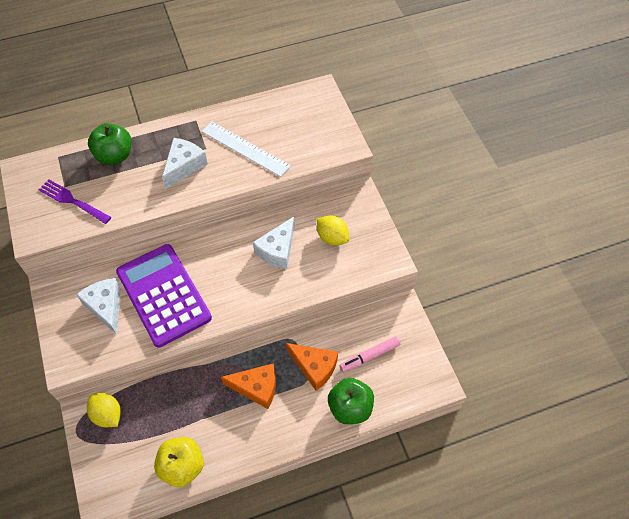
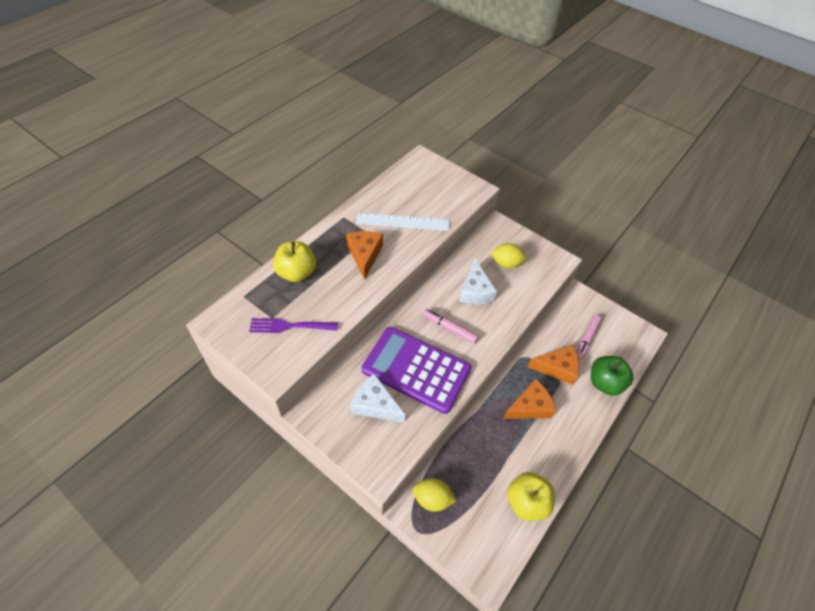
camera: 35 degrees left, 5 degrees down
green apple [88,123,132,165] -> yellow apple [273,241,316,282]
white cheese [162,138,208,189] -> orange cheese [346,231,383,280]
none -> pink marker [422,309,479,344]

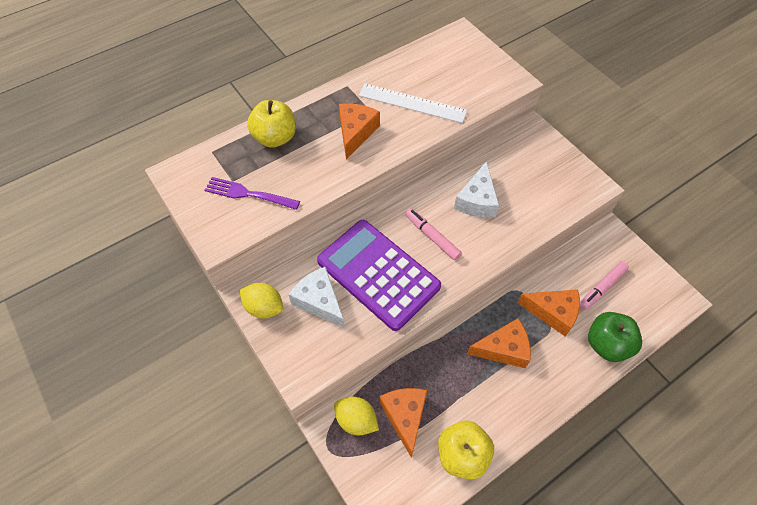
camera: 20 degrees right, 5 degrees up
yellow lemon [491,243,526,268] -> yellow lemon moved to [239,283,283,319]
none -> orange cheese [380,388,427,458]

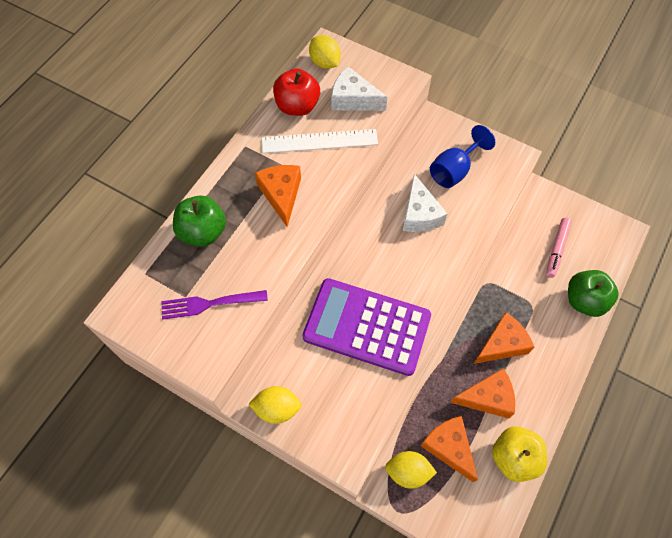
camera: 25 degrees left, 5 degrees up
yellow apple [247,100,296,148] -> green apple [173,196,226,247]
white cheese [288,267,345,328] -> white cheese moved to [331,66,388,111]
pink marker [405,208,462,260] -> none
orange cheese [517,290,580,337] -> orange cheese moved to [450,368,515,418]
none -> red apple [273,68,320,116]
none -> yellow lemon [309,35,341,69]
none -> blue goblet [430,125,495,188]

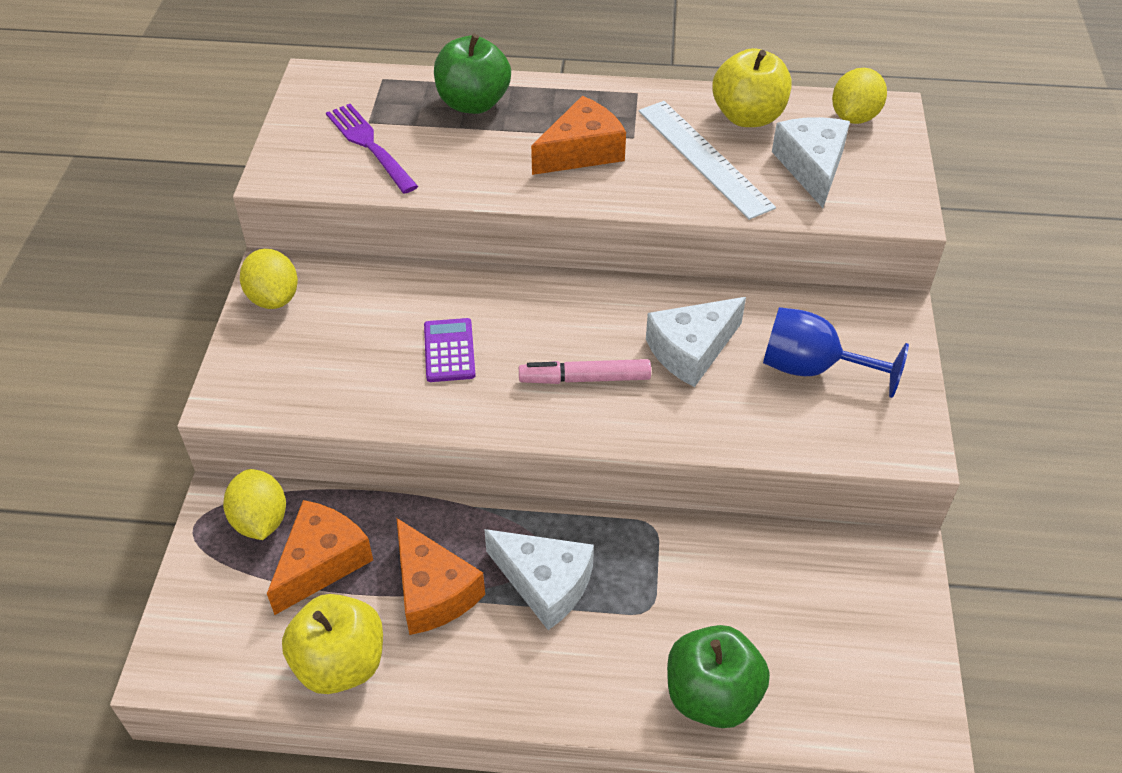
camera: 65 degrees right, 15 degrees down
red apple [273,68,320,116] -> yellow apple [712,48,791,127]
purple calculator [303,278,431,376] -> purple calculator [424,318,476,382], size x0.40
orange cheese [474,312,534,364] -> white cheese [484,529,594,630]
pink marker [546,218,572,278] -> pink marker moved to [519,359,651,384]

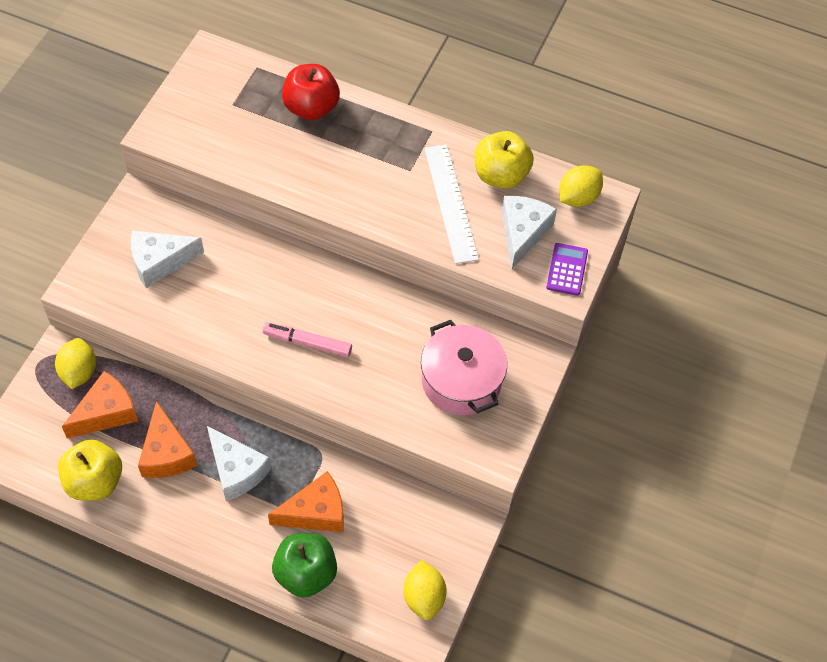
camera: 15 degrees right, 10 degrees up
yellow lemon [240,249,298,309] -> yellow lemon moved to [403,560,447,620]
purple fork [326,104,418,194] -> none
purple calculator [424,318,476,382] -> purple calculator moved to [546,243,588,296]
green apple [434,34,511,114] -> red apple [282,64,340,120]
orange cheese [531,96,626,175] -> orange cheese moved to [268,471,344,532]
white cheese [646,297,746,387] -> white cheese moved to [131,231,204,288]
blue goblet [763,307,909,398] -> pink pot [421,320,507,416]

